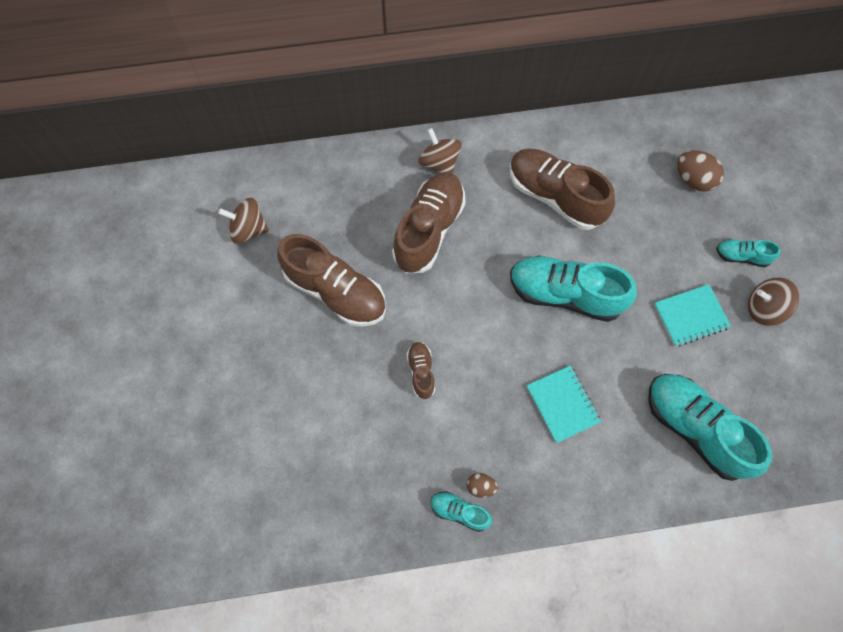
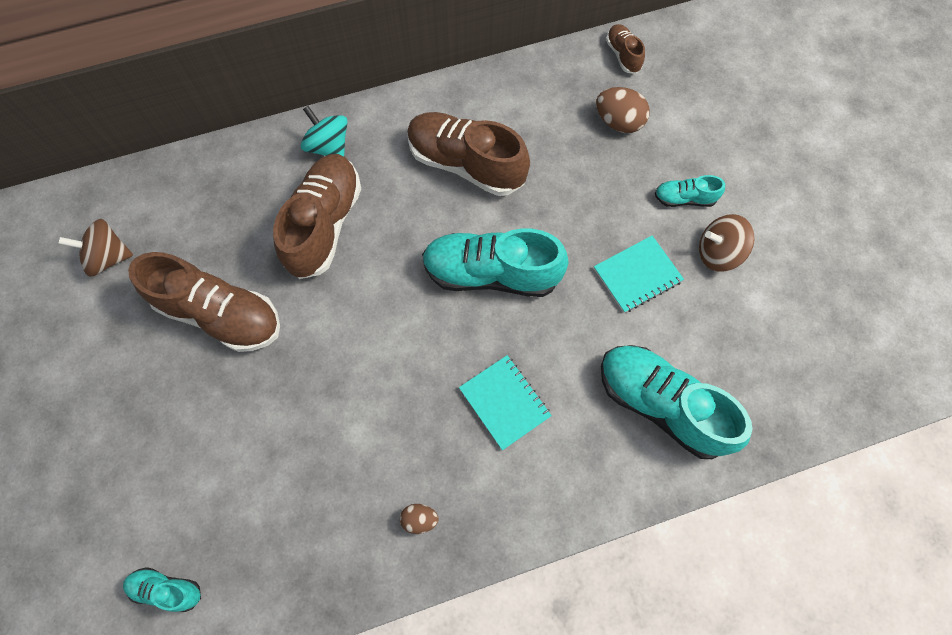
camera: 10 degrees left, 0 degrees up
brown shoe [406,342,435,399] -> brown shoe moved to [606,24,645,74]
brown spinning top [418,128,462,173] -> turquoise spinning top [301,106,348,156]
turquoise shoe [431,491,492,532] -> turquoise shoe moved to [123,567,201,612]

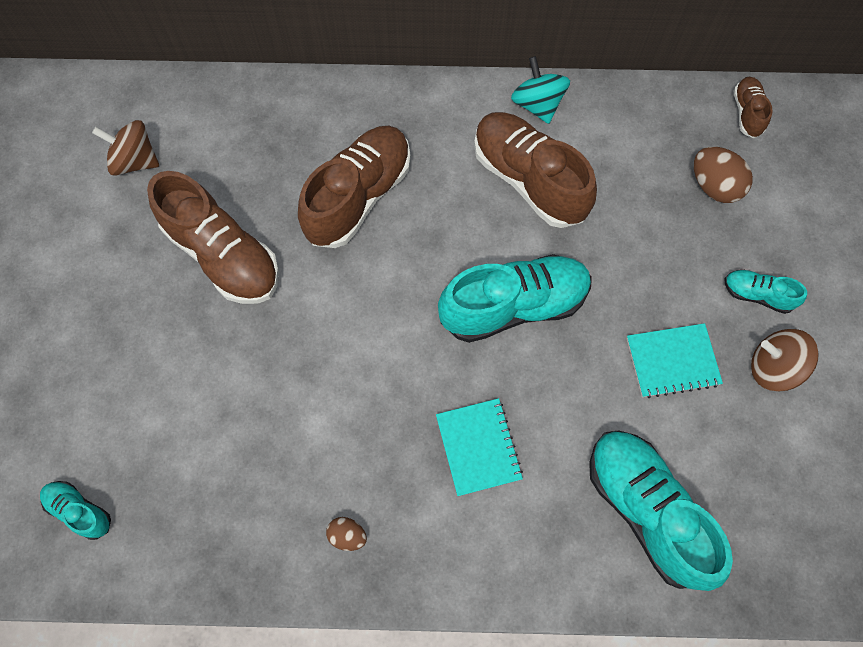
camera: 20 degrees right, 0 degrees up
turquoise spinning top [301,106,348,156] -> turquoise spinning top moved to [511,56,570,124]
turquoise shoe [422,228,569,297] -> turquoise shoe turned 135 degrees clockwise [438,254,592,343]

